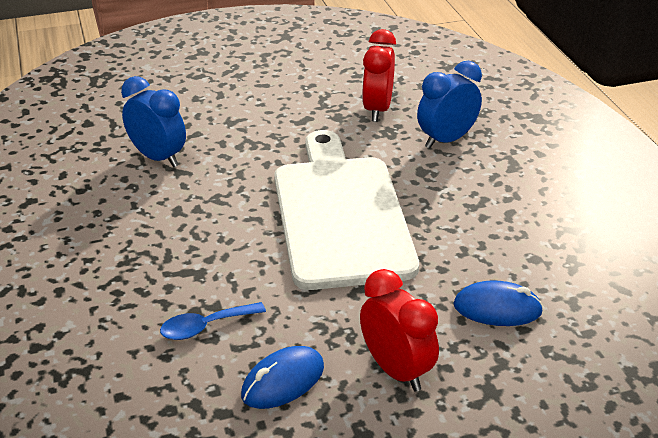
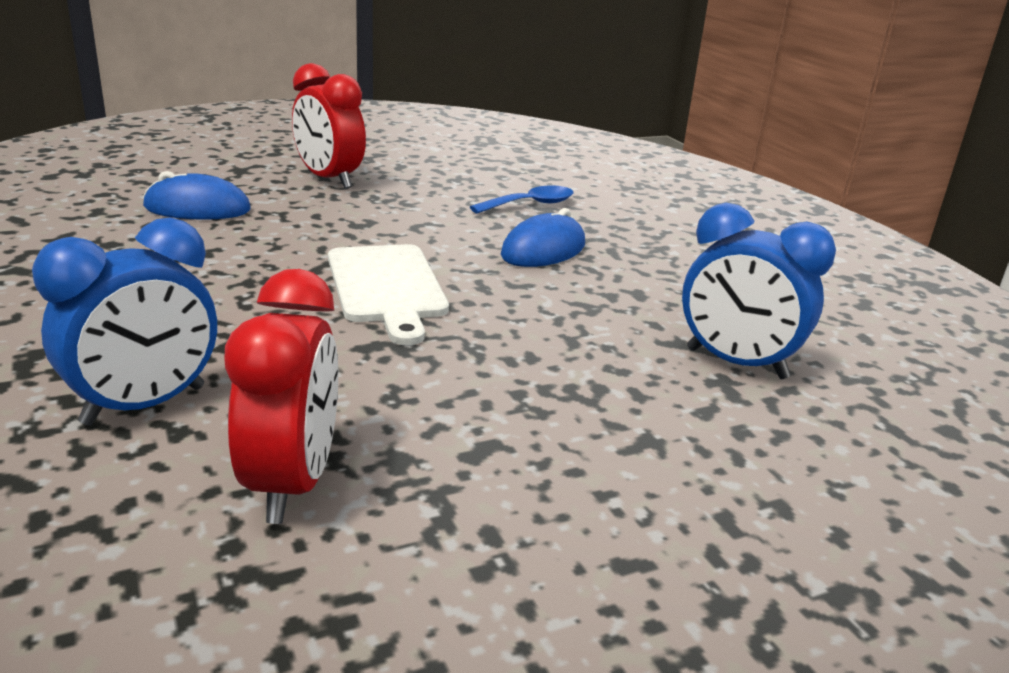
camera: 170 degrees right, 10 degrees down
blue mouse [241,346,324,409] -> blue mouse moved to [501,208,585,267]
white cutting board [274,130,419,290] -> white cutting board [328,244,449,345], size x0.54

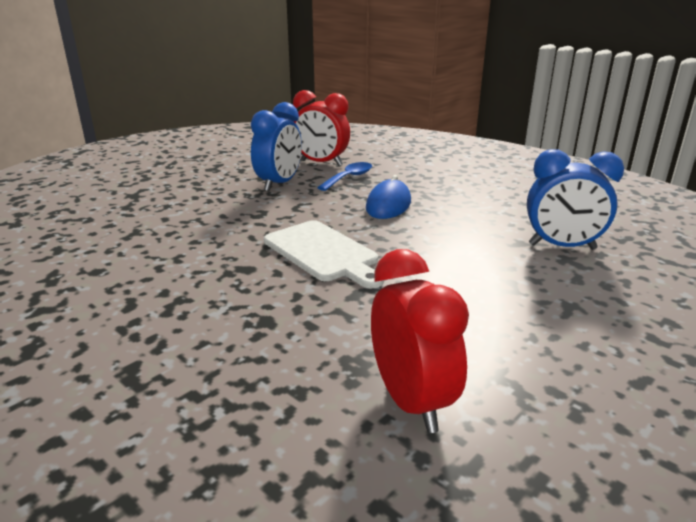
camera: 20 degrees left, 0 degrees up
blue clock [32,217,217,426] -> blue clock moved to [251,102,302,192]
blue mouse [143,171,251,220] -> none
red clock [292,63,366,189] -> red clock moved to [293,90,350,166]

